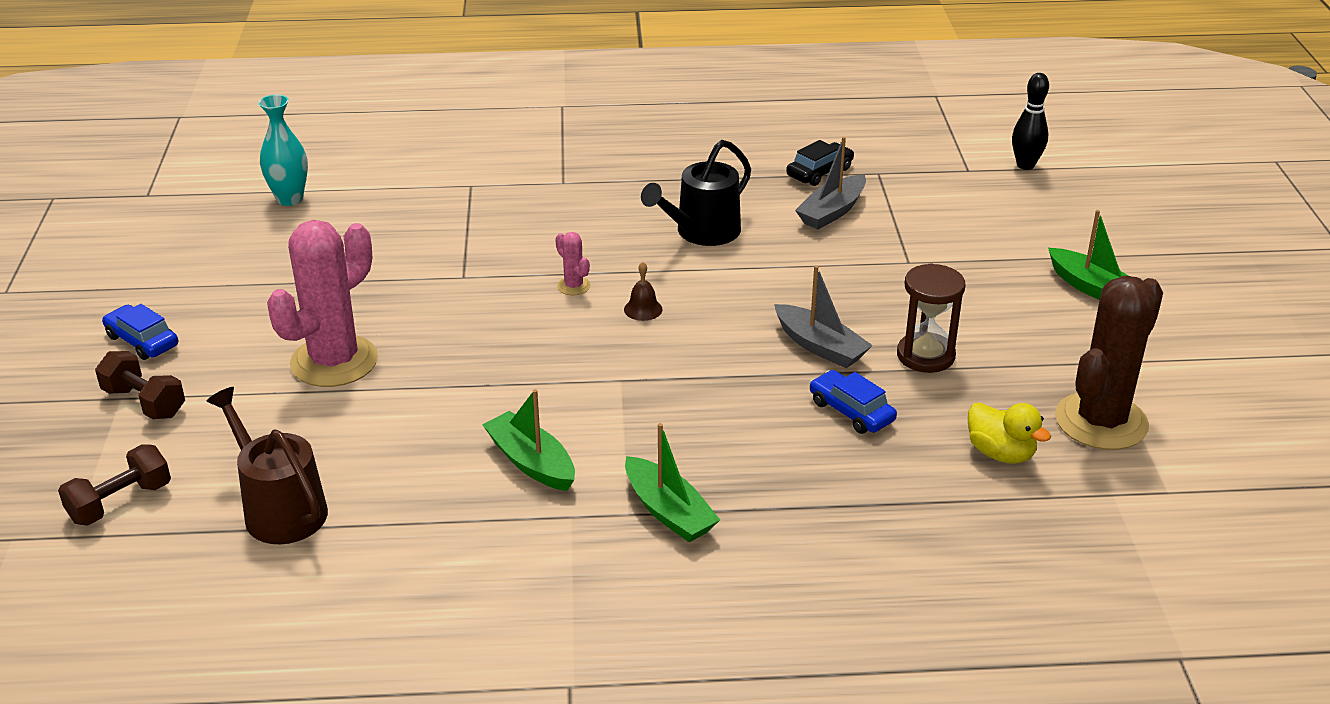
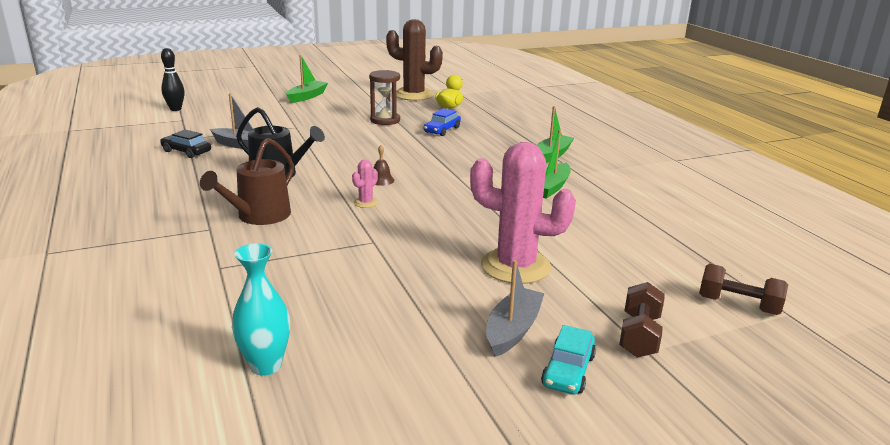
camera: 110 degrees left, 10 degrees down
blue car [102,304,178,360] -> turquoise car [541,325,596,394]
brown watering can [206,387,328,544] -> brown watering can moved to [200,138,294,225]
grey boat [774,265,873,368] -> grey boat moved to [486,260,545,357]

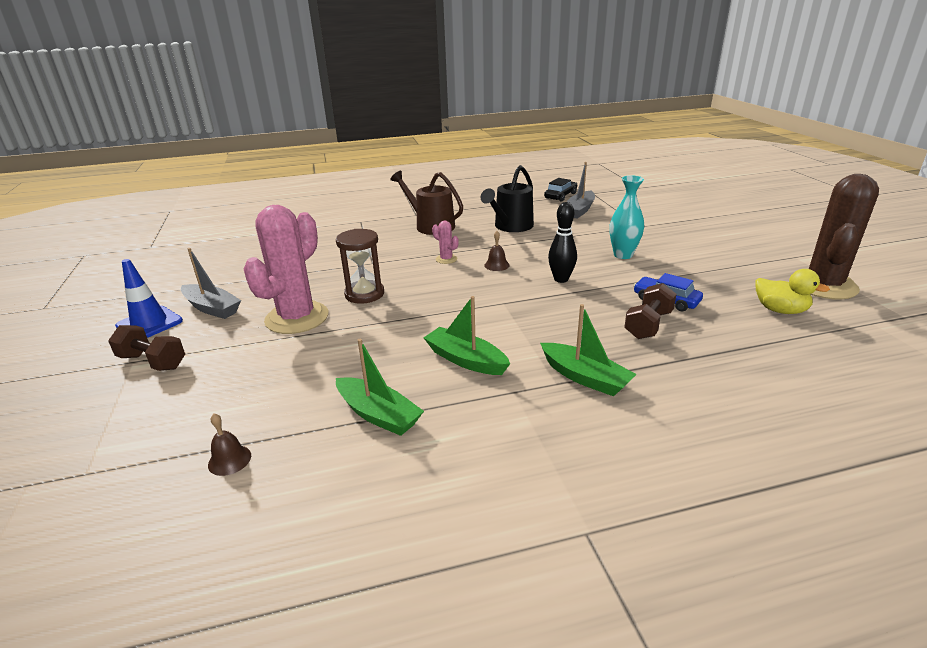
camera: 100 degrees right, 5 degrees up
black bowling pin [161,48,184,111] -> black bowling pin moved to [548,202,577,283]
turquoise vase [232,243,290,376] -> turquoise vase moved to [609,175,644,259]
green boat [286,55,328,103] -> green boat moved to [336,339,424,436]
brown hourglass [369,70,400,125] -> brown hourglass moved to [336,229,384,304]
turquoise car [541,325,596,394] -> blue traffic cone [115,259,183,338]
brown dumbbell [699,264,788,315] -> brown dumbbell moved to [624,283,677,339]
none -> brown bell [208,414,251,476]

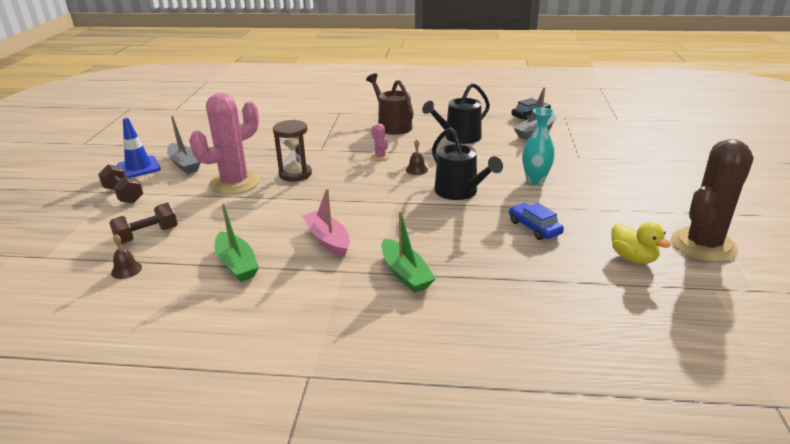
camera: 20 degrees right, 0 degrees up
green boat [424,296,510,375] -> pink boat [302,188,350,257]
black bowling pin [548,202,577,283] -> black watering can [432,127,503,200]
brown dumbbell [624,283,677,339] -> brown dumbbell moved to [109,203,178,244]

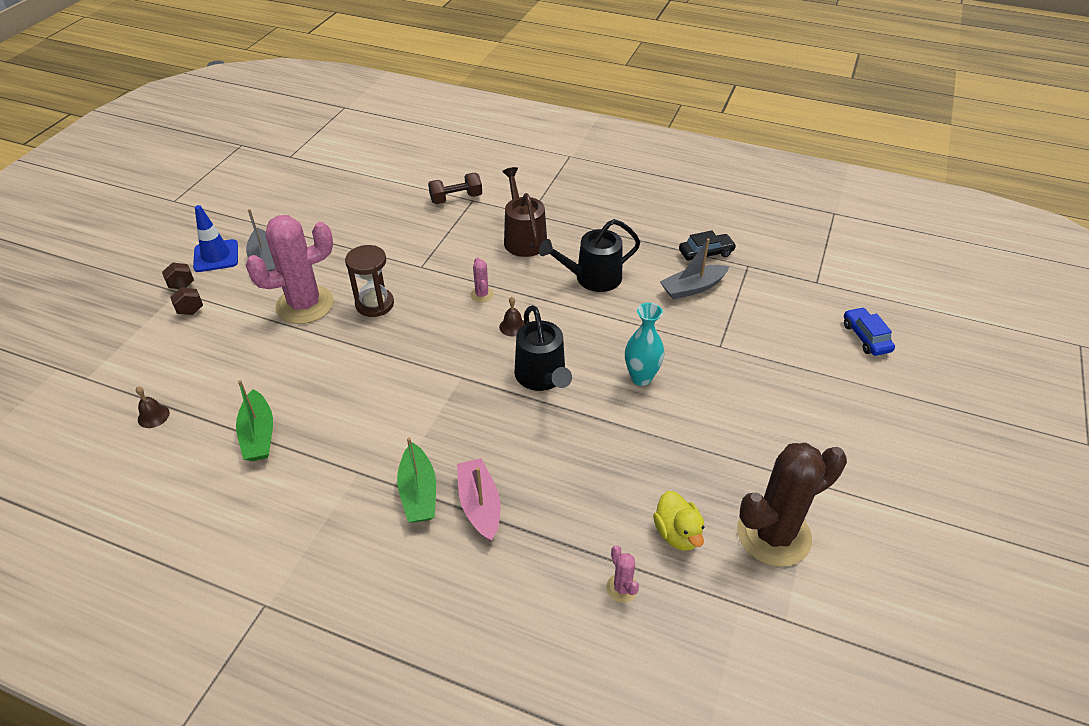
camera: 15 degrees right, 15 degrees up
brown dumbbell [109,203,178,244] -> brown dumbbell moved to [428,173,482,204]
pink boat [302,188,350,257] -> pink boat moved to [457,458,500,541]
blue car [509,203,564,240] -> blue car moved to [844,307,895,356]
none -> pink cactus [606,546,639,603]

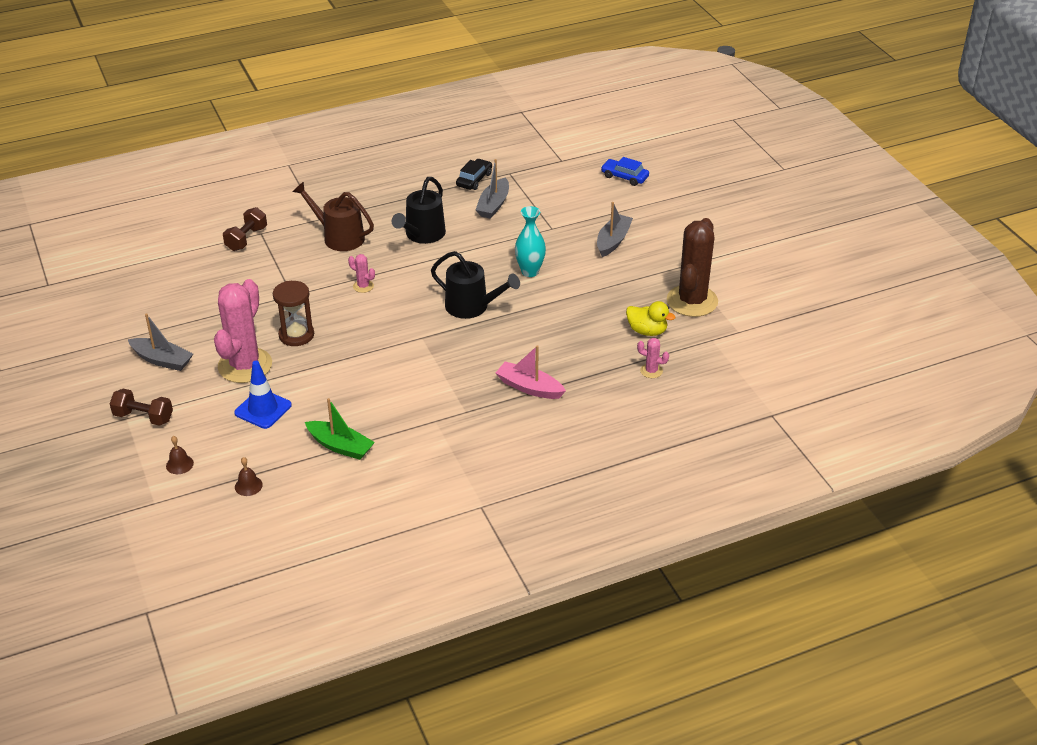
camera: 45 degrees left, 5 degrees down
blue traffic cone [193,205,238,272] -> blue traffic cone moved to [234,361,292,429]
green boat [397,438,436,523] -> none
brown bell [499,297,525,336] -> brown bell moved to [166,436,194,474]
none -> grey boat [597,202,633,257]

